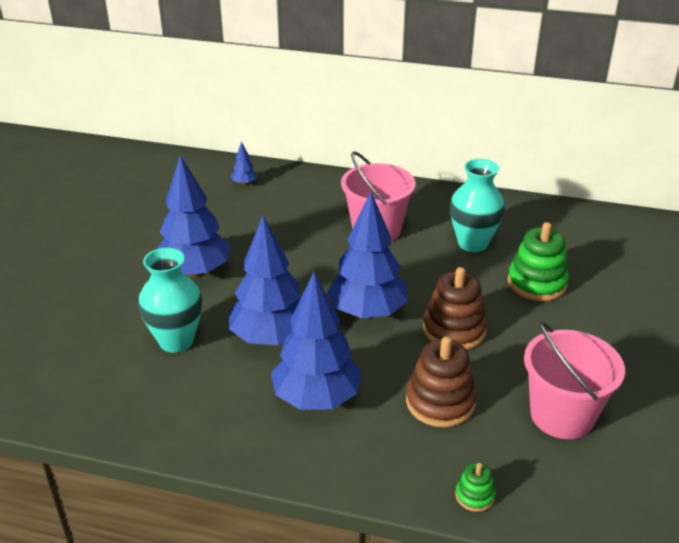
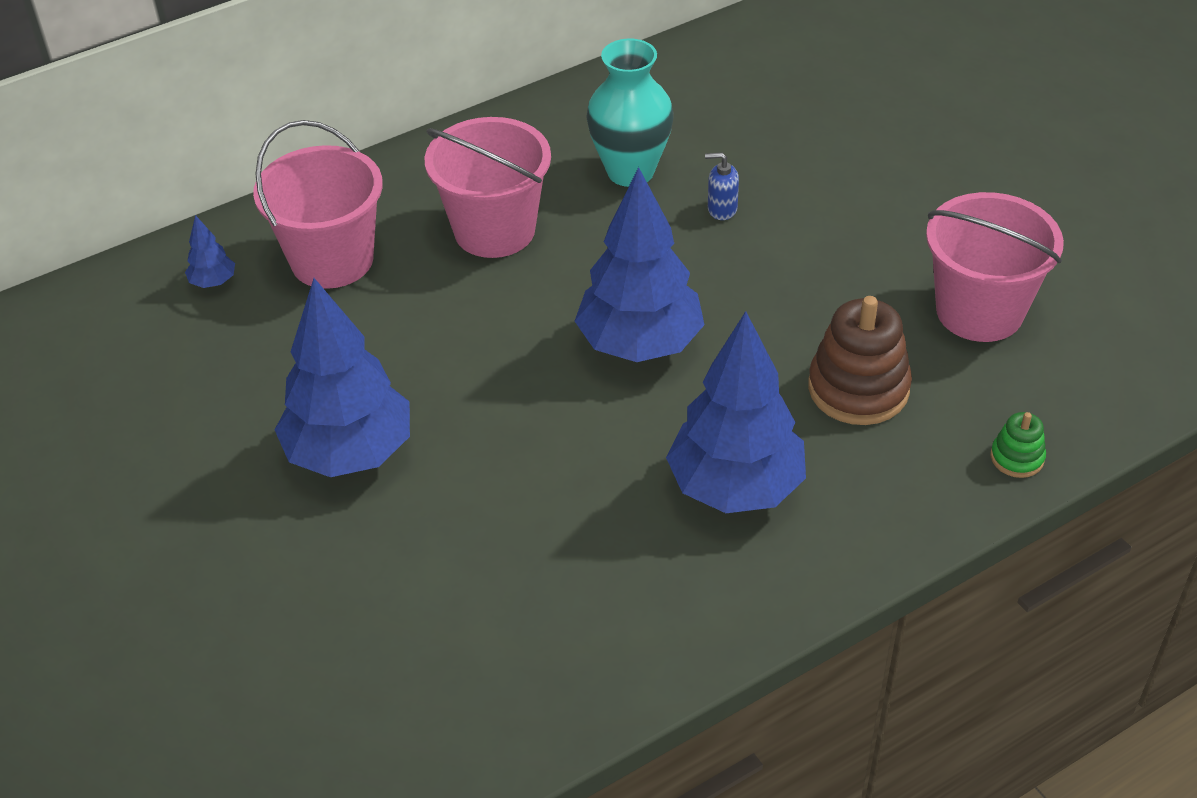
camera: 45 degrees left, 10 degrees up
turquoise vase [138,248,202,353] -> none
blue tree [229,216,301,345] -> none
brown stacking toy [423,267,487,350] -> none
green stacking toy [508,222,569,301] -> none
none -> pink bucket [253,120,383,289]
none -> blue soap dispenser [705,152,739,220]

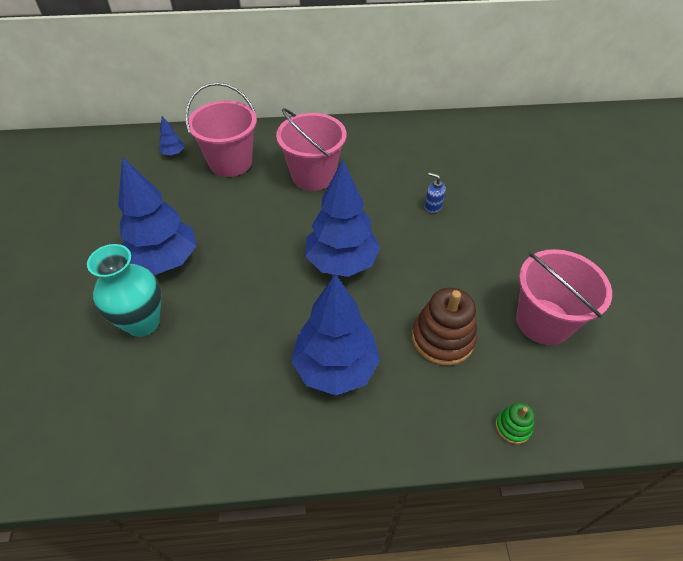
camera: 25 degrees right, 5 degrees up
turquoise vase [586,39,674,187] -> turquoise vase moved to [87,244,161,337]

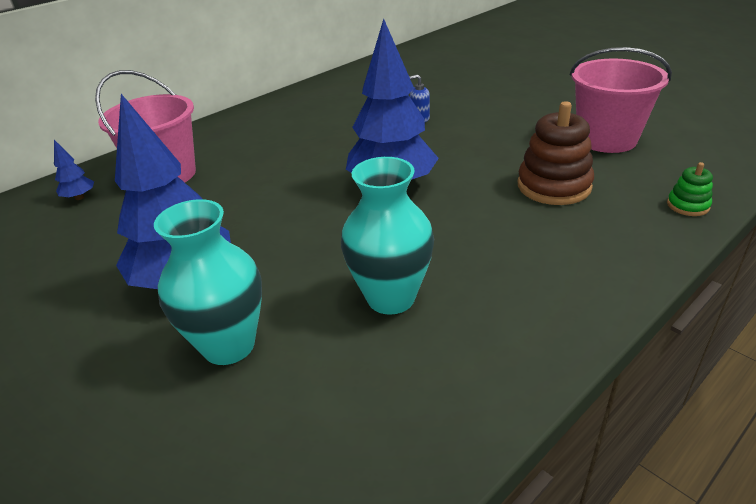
camera: 35 degrees left, 15 degrees down
pink bucket [276,108,347,191] -> none
blue tree [291,274,380,395] -> none
none -> turquoise vase [341,157,434,315]

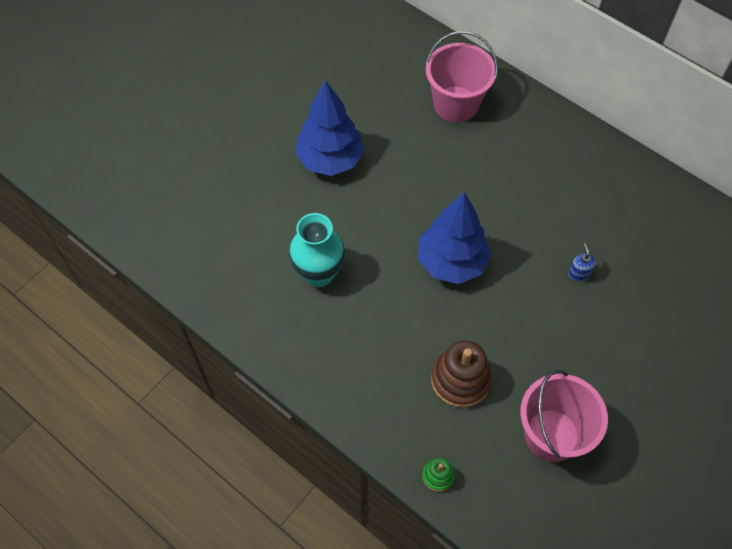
camera: 80 degrees right, 25 degrees up
blue tree [54,140,94,200] -> none
turquoise vase [154,199,262,365] -> none

